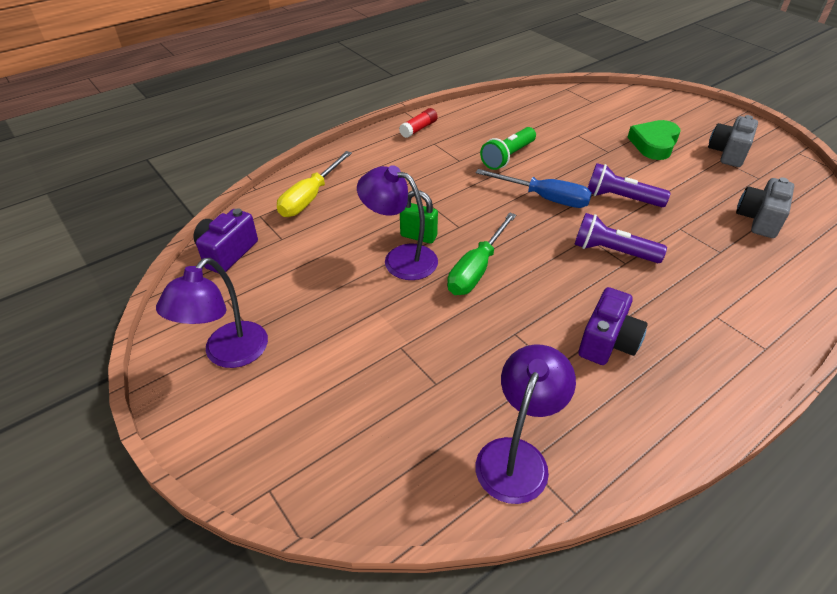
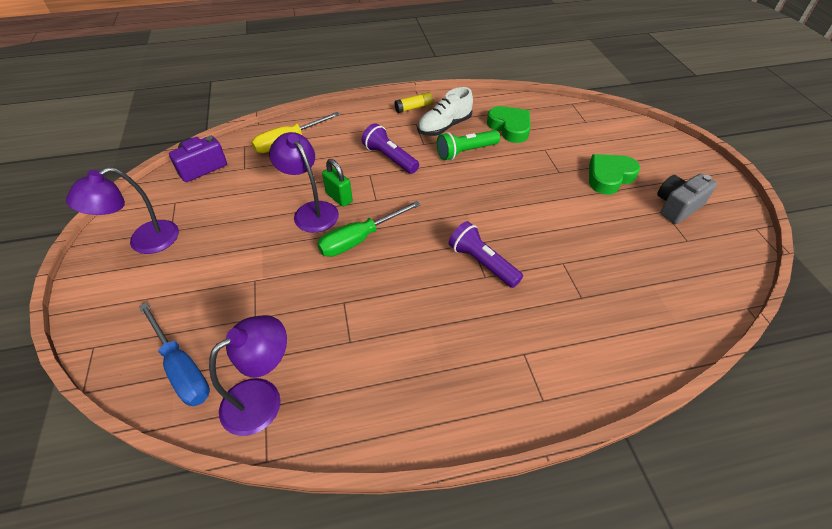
camera: 25 degrees right, 5 degrees up
red glue stick [399,108,438,138] -> yellow glue stick [394,92,433,113]
blue screwdriver [476,169,592,208] -> blue screwdriver moved to [139,302,210,406]
purple camera [578,287,648,365] -> none
purple flashlight [588,163,671,207] -> purple flashlight moved to [362,123,419,174]
grey camera [736,177,794,238] -> none
none -> white shoe [418,87,473,136]
none -> green heart [487,106,531,143]

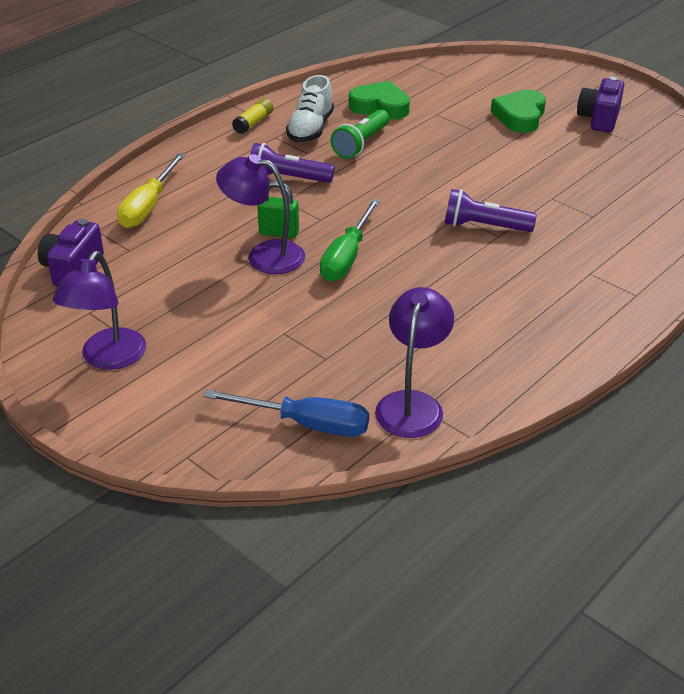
camera: 35 degrees left, 10 degrees down
grey camera [657,174,717,224] -> purple camera [577,76,624,132]

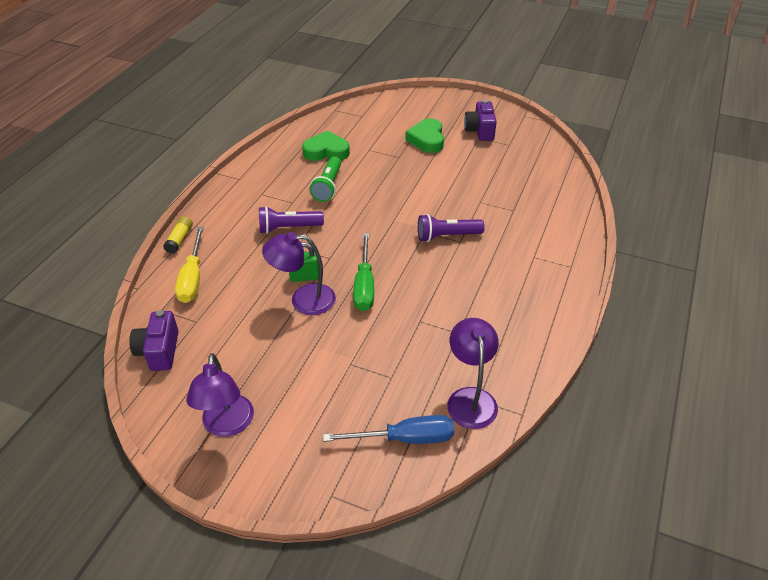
camera: 20 degrees left, 5 degrees up
yellow glue stick [232,98,274,134] -> yellow glue stick moved to [163,216,193,254]
white shoe [286,75,334,142] -> none

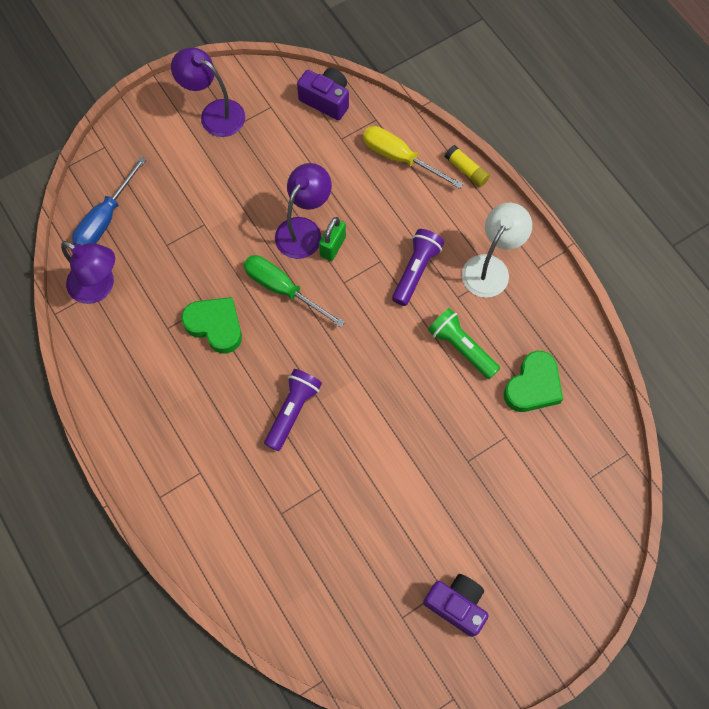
camera: 125 degrees right, 25 degrees up
green heart [405,118,444,153] -> green heart moved to [181,297,242,354]
none -> white lamp [462,203,532,297]

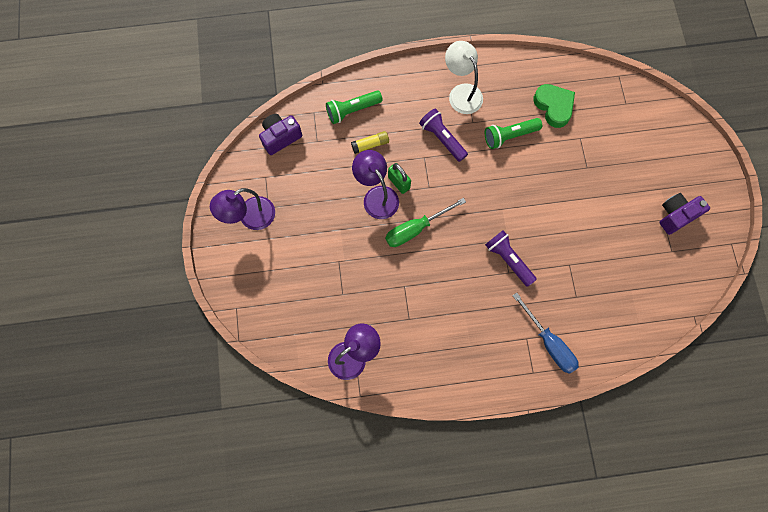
camera: 65 degrees left, 5 degrees up
blue screwdriver [72,157,146,245] -> blue screwdriver moved to [513,293,579,374]
green heart [181,297,242,354] -> none
yellow screwdriver [363,126,463,189] -> green flashlight [326,90,383,124]
yellow glue stick [445,145,490,187] -> yellow glue stick moved to [351,131,389,154]

